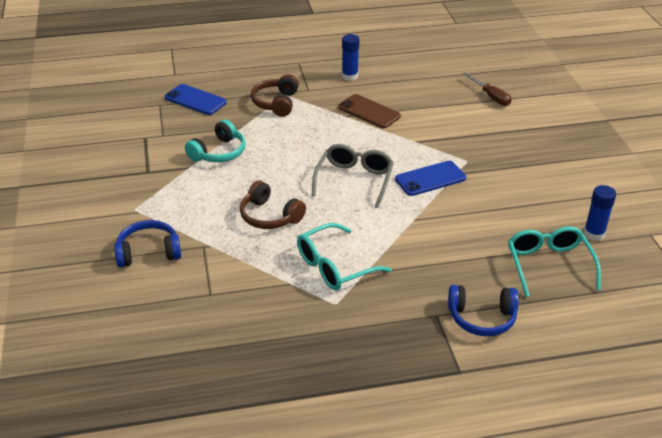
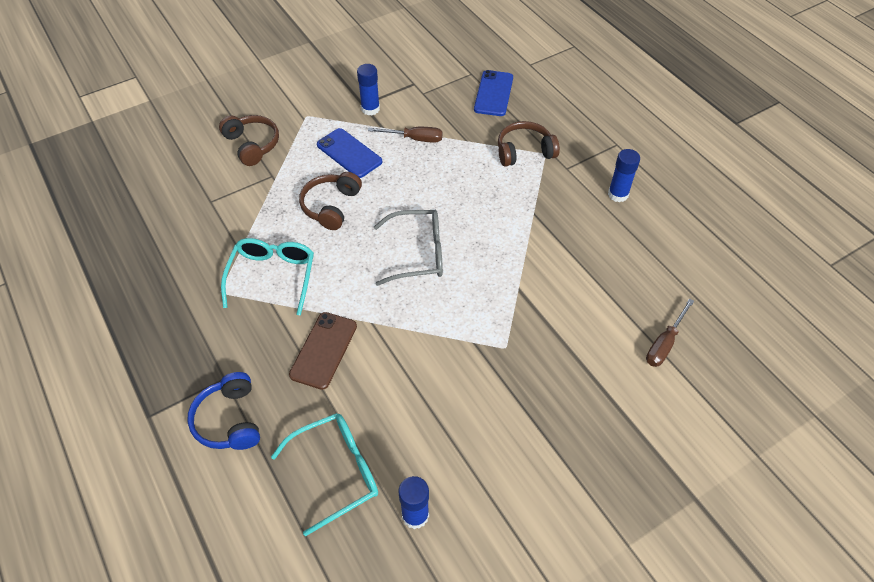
camera: 70 degrees right, 15 degrees up
blue headphones [114,220,181,268] -> brown headphones [219,115,279,166]
turquoise headphones [185,120,246,162] -> brown screwdriver [368,127,443,143]
turquoise glasses [297,223,392,290] -> turquoise glasses turned 60 degrees clockwise [221,238,314,315]
brown phone [338,94,401,128] -> brown phone moved to [289,312,357,390]
blue phone [395,161,466,196] -> blue phone moved to [317,128,382,178]
none -> blue glue stick [357,64,380,115]

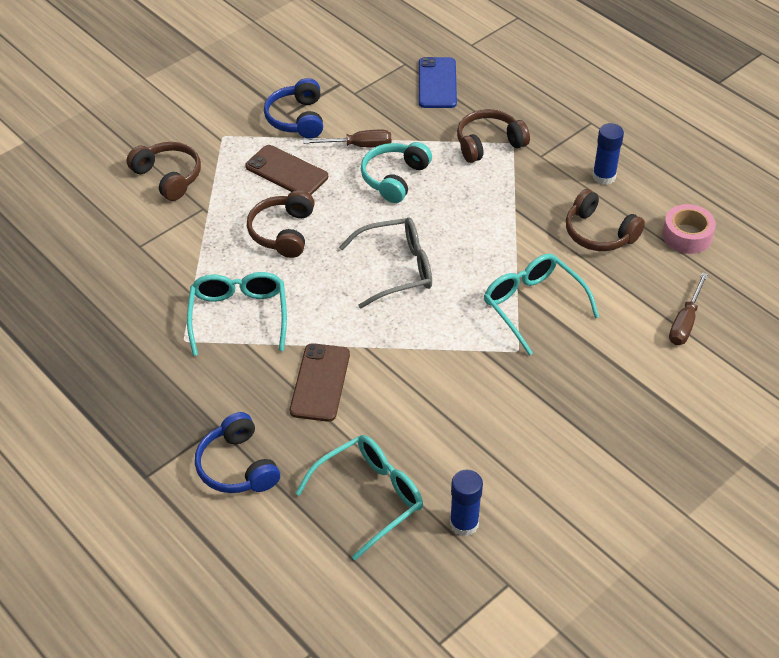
camera: 10 degrees left, 5 degrees down
blue phone [317,128,382,178] -> brown phone [245,145,328,195]
blue glue stick [357,64,380,115] -> blue headphones [264,78,323,139]
none -> turquoise headphones [361,142,432,203]
none -> turquoise glasses [484,254,599,355]
none -> brown headphones [566,189,645,251]
none -> pink tape [662,204,716,254]

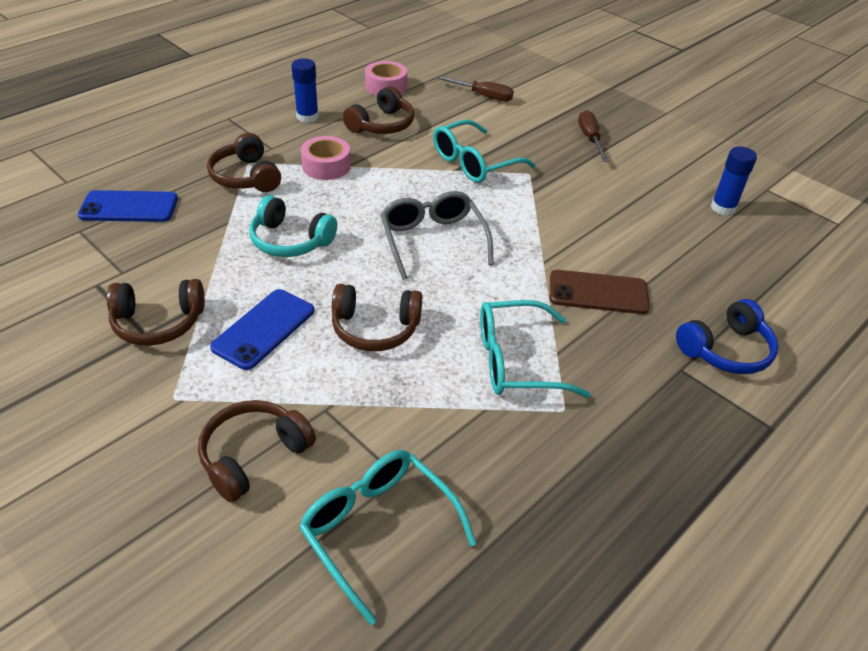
camera: 95 degrees left, 5 degrees down
brown phone [245,145,328,195] -> blue phone [210,289,314,370]
blue headphones [264,78,323,139] -> brown headphones [107,279,205,346]
turquoise glasses [296,435,423,561] -> turquoise glasses moved to [299,450,477,625]
brown screwdriver [303,130,391,147] -> brown screwdriver moved to [578,110,608,162]
none -> pink tape [301,136,351,180]

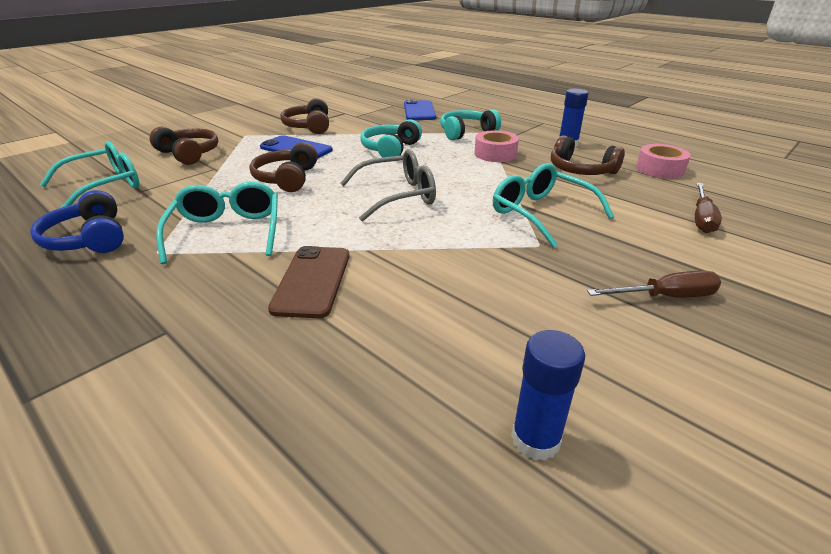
camera: 90 degrees right, 10 degrees down
brown headphones [207,133,281,192] -> turquoise headphones [440,109,501,140]
blue headphones [676,299,778,374] -> blue headphones moved to [30,190,124,253]

